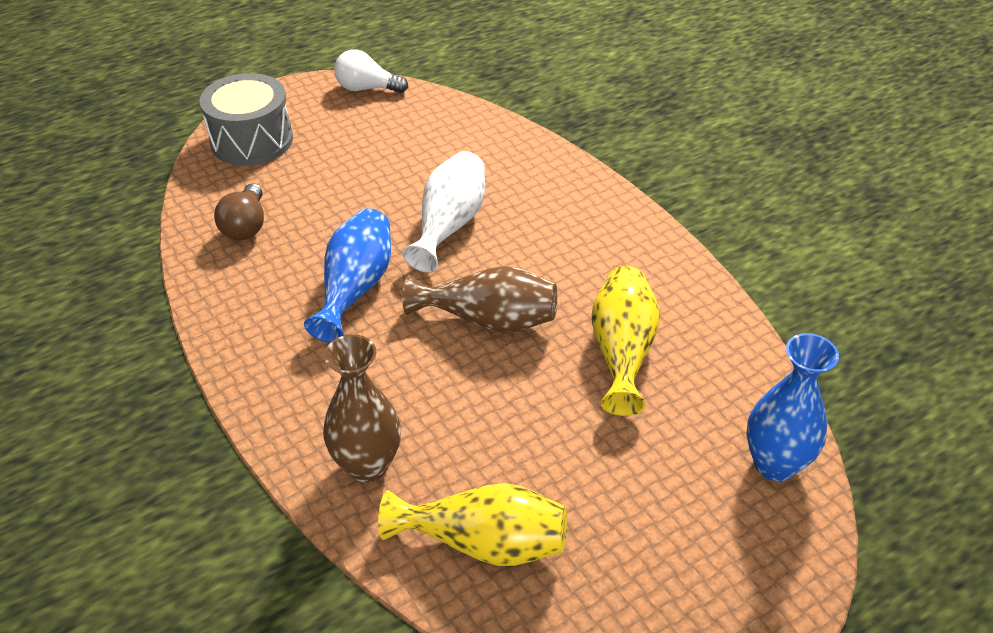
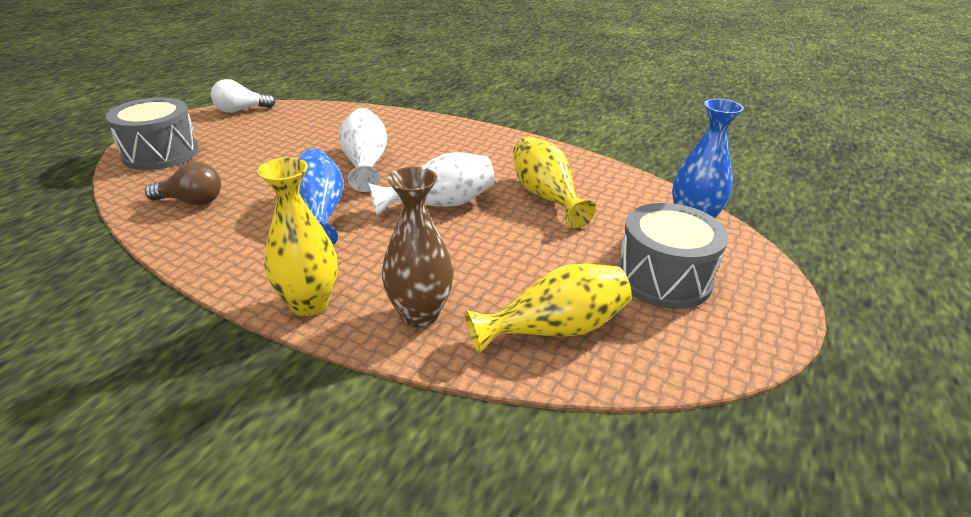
camera: 30 degrees left, 10 degrees down
brown light bulb [214,183,264,240] -> brown light bulb turned 60 degrees counterclockwise [145,162,221,205]
brown vase [402,266,557,333] -> white vase [368,152,495,216]
none -> yellow vase [257,157,338,316]
none -> grey drum [618,203,728,309]

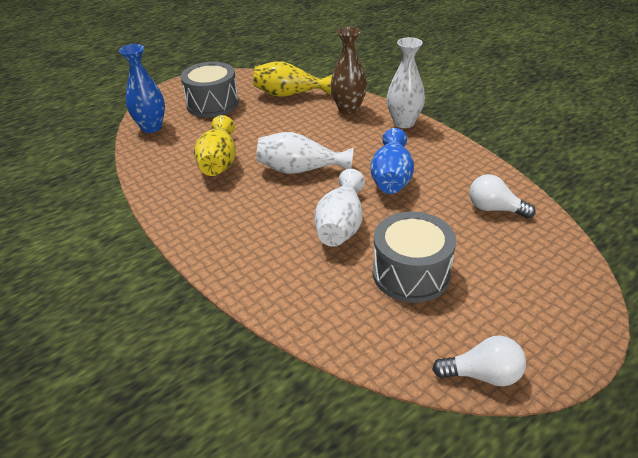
camera: 155 degrees left, 5 degrees up
grey drum [106,97,199,170] -> grey drum moved to [373,211,456,303]
brown light bulb [145,162,221,205] -> white light bulb [469,174,536,218]
yellow vase [257,157,338,316] -> white vase [387,37,425,128]

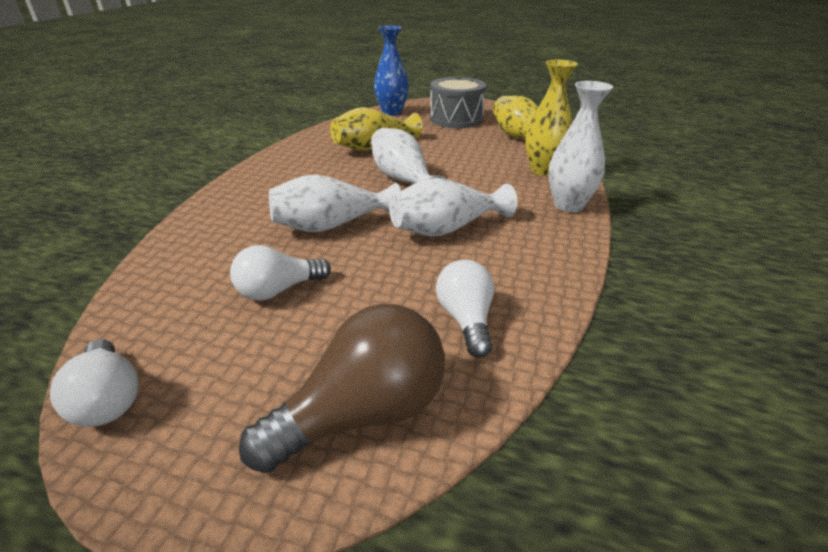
camera: 55 degrees right, 5 degrees down
brown vase [330,27,367,115] -> yellow vase [525,60,578,176]
blue vase [370,128,414,194] -> white vase [389,178,517,236]
grey drum [373,211,456,303] -> white light bulb [230,245,331,300]
none -> brown light bulb [239,304,445,473]

